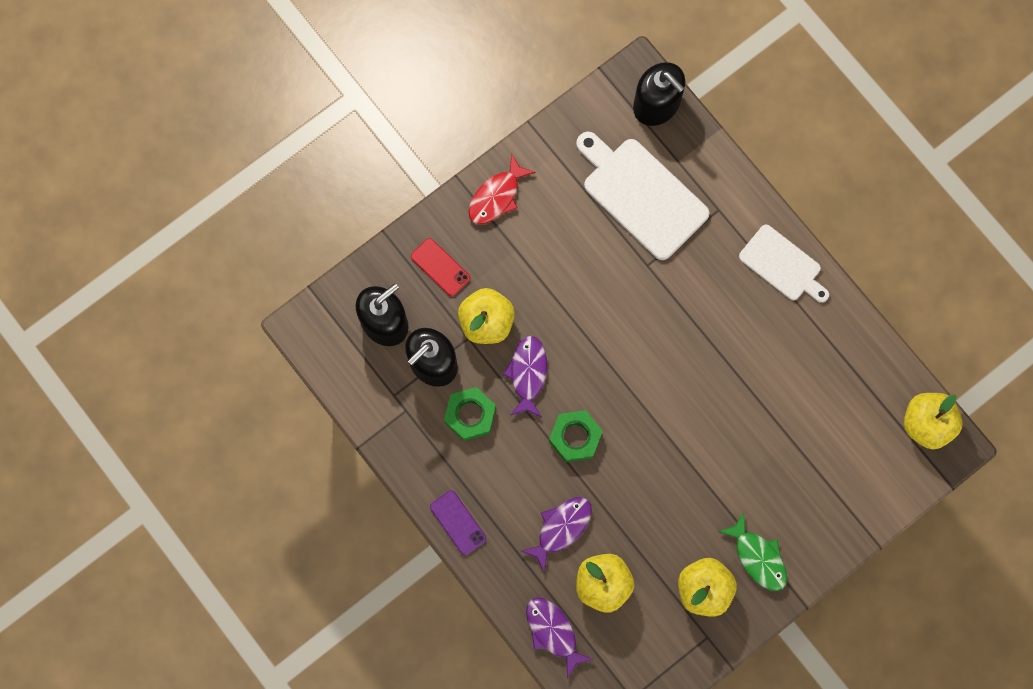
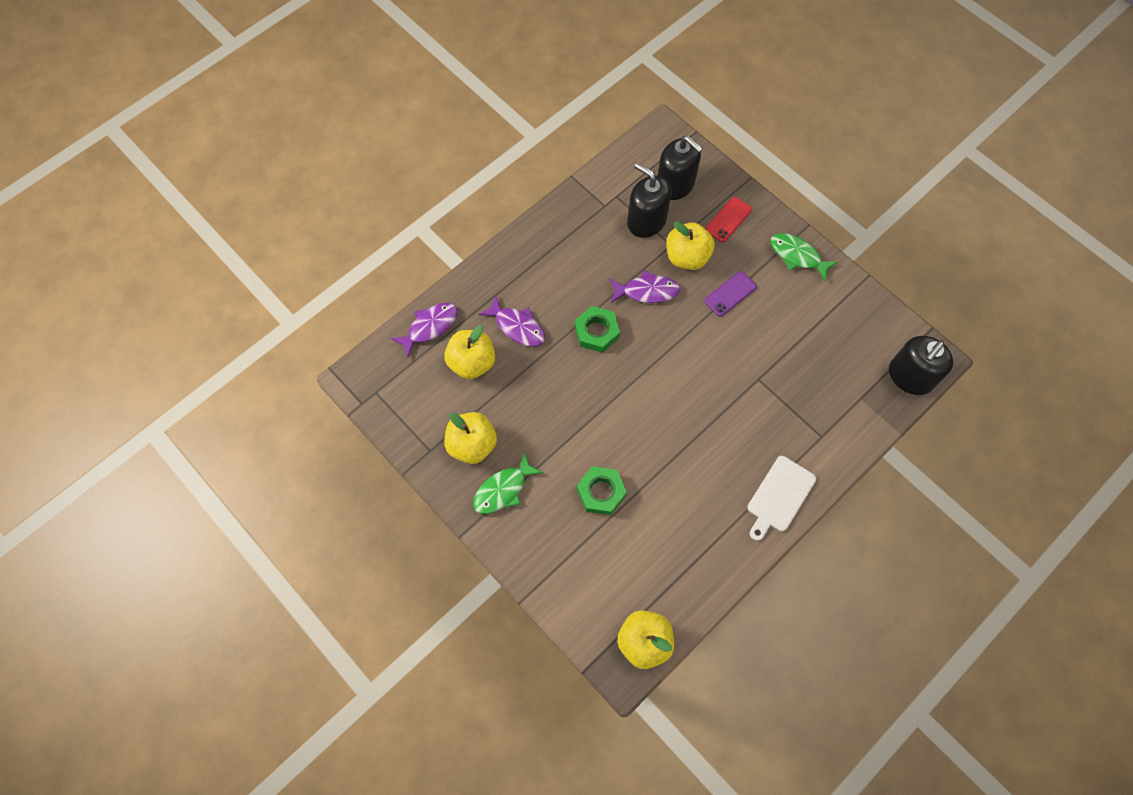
camera: 85 degrees right, 10 degrees down
purple phone [430,490,486,555] -> purple phone moved to [705,271,757,316]
green nut [444,387,496,441] -> green nut moved to [577,466,627,515]
red fish [468,153,536,224] -> green fish [770,233,838,281]
white cutting board [576,132,709,260] -> none

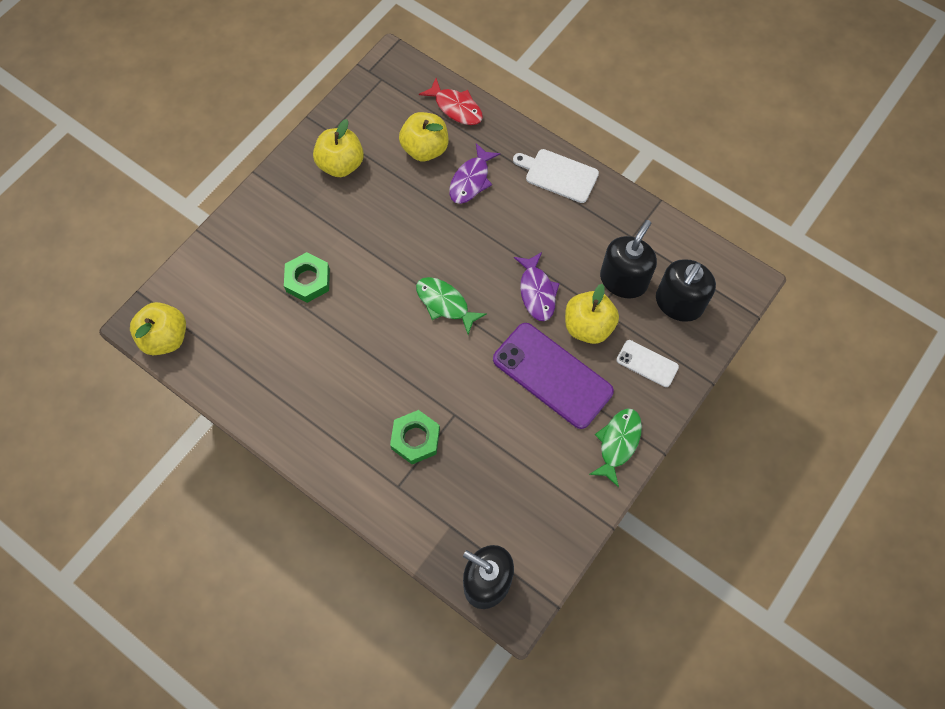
camera: 80 degrees right, 0 degrees up
purple fish [391,303,458,357] -> red fish [419,78,483,125]
green fish [473,452,543,514] -> green fish moved to [416,277,486,335]
green nut [575,306,620,353] -> green nut moved to [390,410,440,464]
red phone [705,197,752,242] -> white phone [616,340,679,387]
purple phone [705,271,757,316] -> purple phone [493,323,614,429], size x2.00
white cutting board [747,456,816,541] -> white cutting board moved to [513,149,599,203]

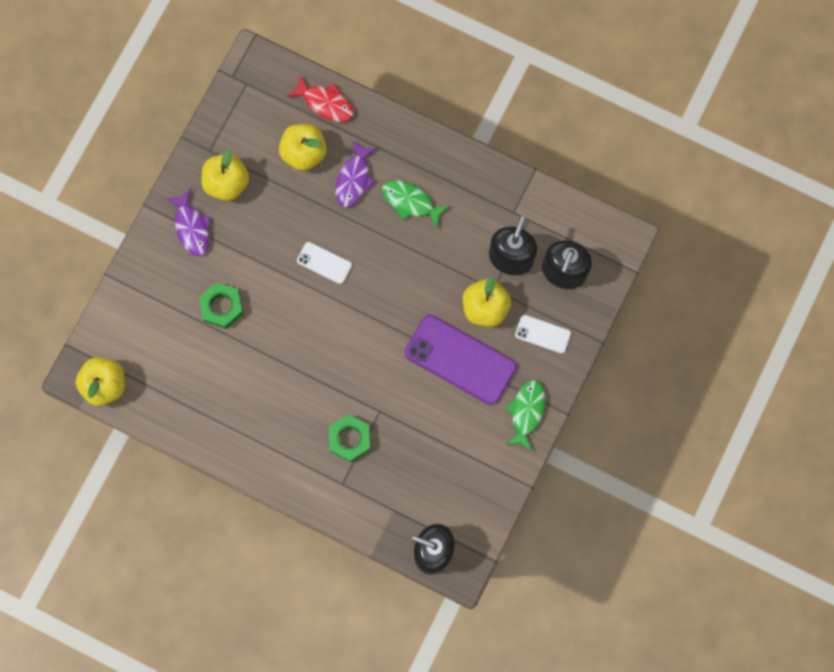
camera: 10 degrees left, 10 degrees up
green fish [416,277,486,335] -> green fish moved to [382,180,450,228]
white cutting board [513,149,599,203] -> none
purple fish [514,252,560,321] -> purple fish moved to [166,189,211,256]
none -> white phone [297,242,352,284]

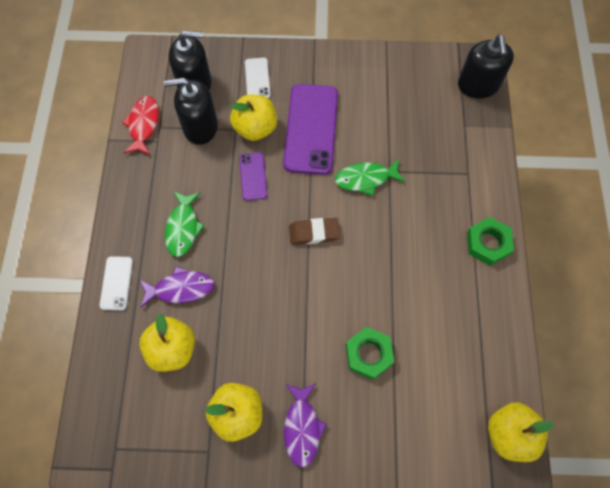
camera: 115 degrees left, 10 degrees down
purple fish [166,189,211,256] -> purple fish turned 135 degrees clockwise [284,383,327,468]
red fish [287,74,354,122] -> red fish moved to [122,96,159,155]
white phone [297,242,352,284] -> white phone moved to [99,256,133,310]
green nut [329,415,371,462] -> green nut moved to [467,217,514,266]
green fish [505,380,545,451] -> green fish moved to [335,159,405,196]
none -> purple phone [239,152,267,201]
none -> brown eraser [289,218,340,245]

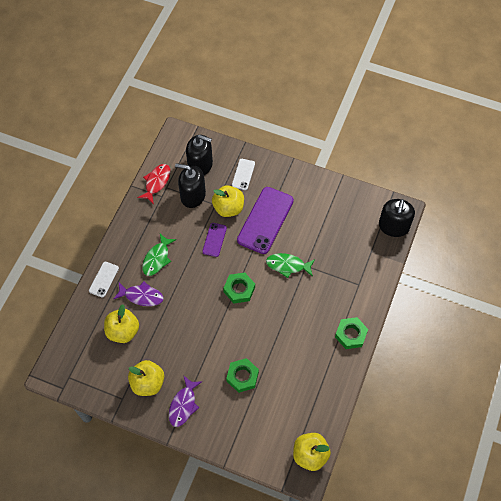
camera: 20 degrees right, 5 degrees down
brown eraser [289,218,340,245] -> green nut [223,273,255,303]

